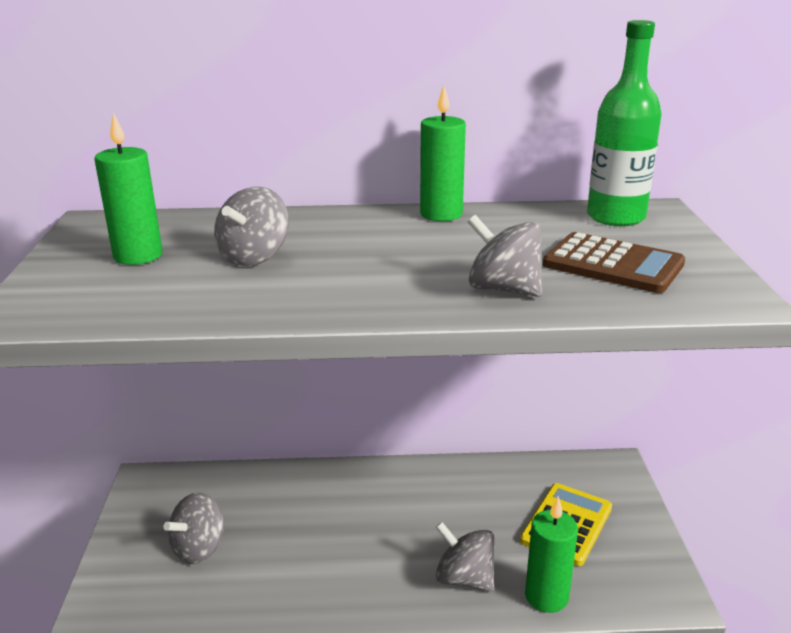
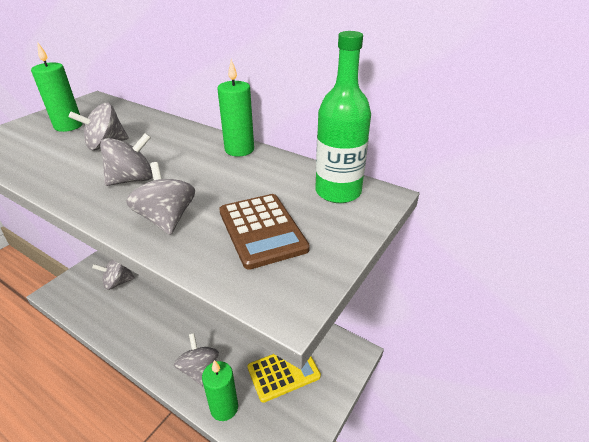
camera: 35 degrees right, 10 degrees up
none -> grey spinning top [100,133,153,186]

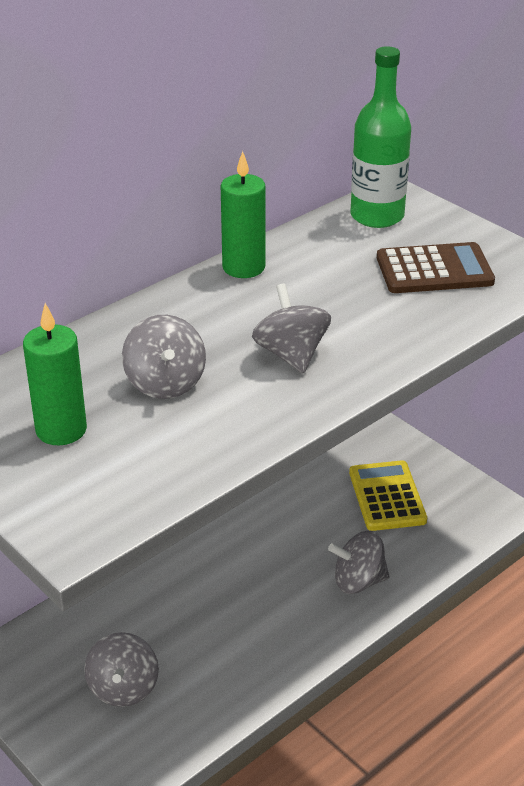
camera: 75 degrees left, 0 degrees up
grey spinning top [126,162,195,235] -> none
green candle [202,360,238,421] -> none

